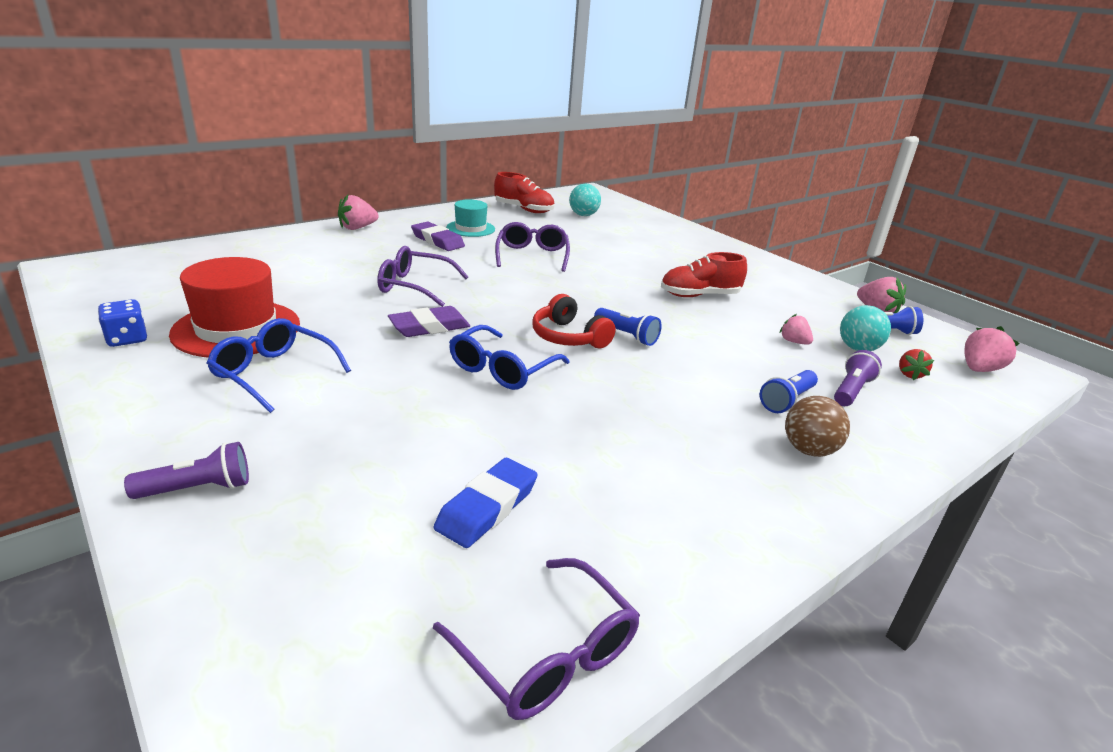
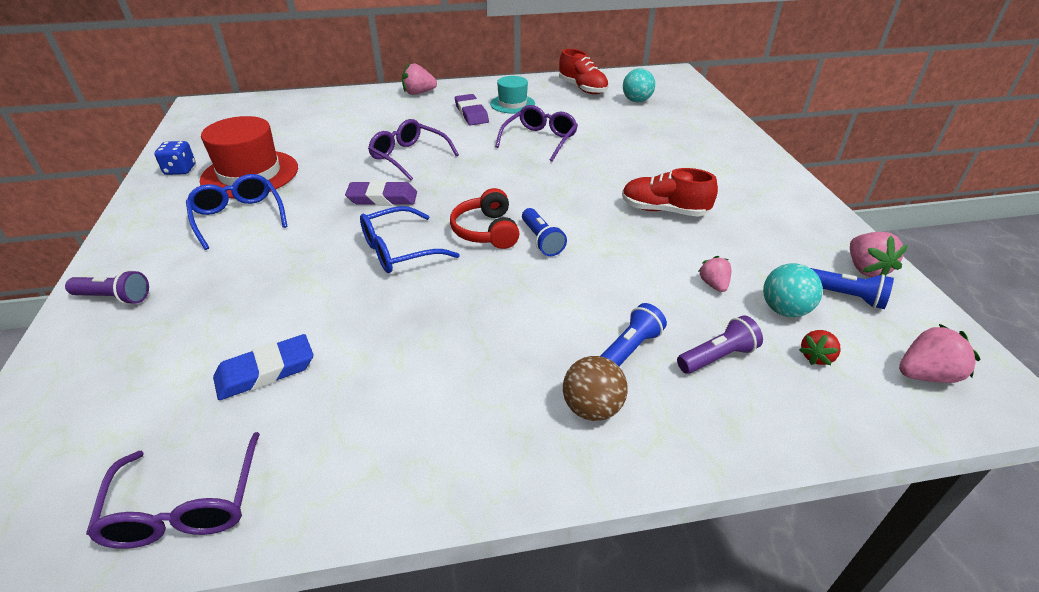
camera: 30 degrees right, 10 degrees up
blue flashlight [760,370,818,413] -> blue flashlight turned 150 degrees clockwise [601,303,667,366]

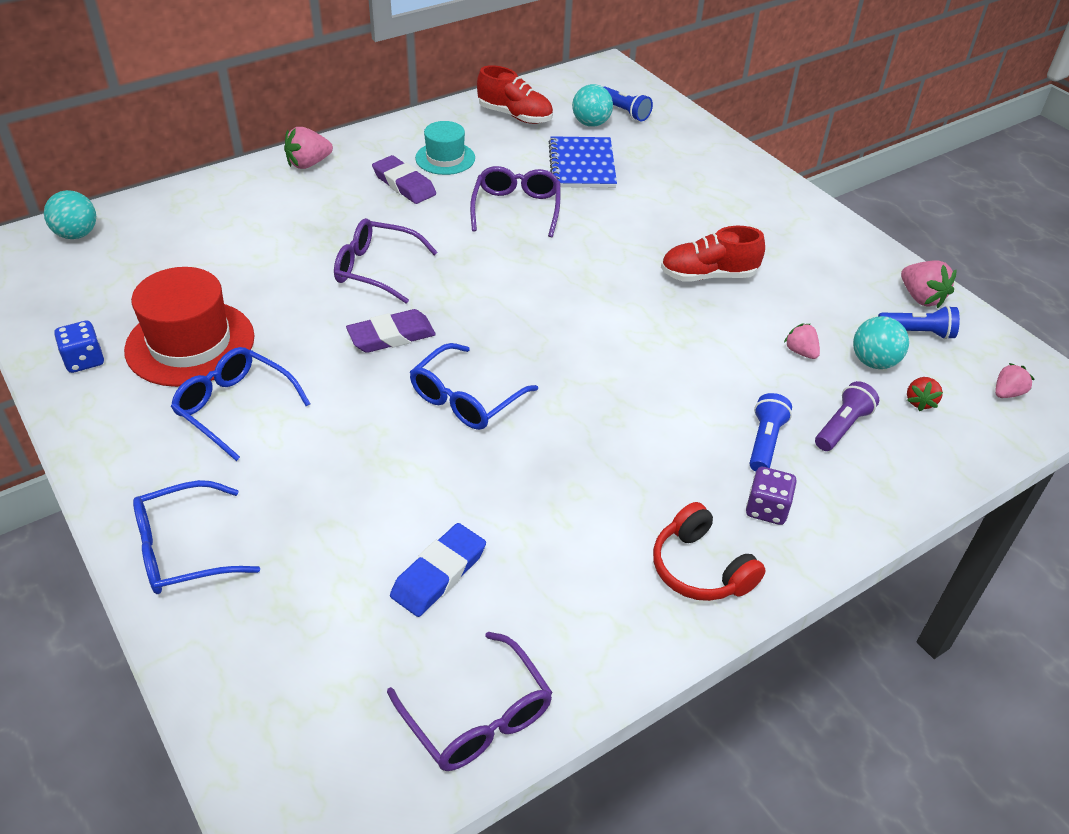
camera: 25 degrees left, 5 degrees up
purple flashlight [65,270,149,305] -> blue glasses [133,480,260,594]
red headphones [450,188,519,249] -> red headphones moved to [653,502,766,601]
blue flashlight [522,208,567,256] -> blue flashlight moved to [604,87,653,121]
brown ball [563,356,628,421] -> purple dice [746,467,797,525]
pink strawberry [899,324,981,383] -> pink strawberry [995,363,1035,398], size x0.65
none -> turquoise ball [44,190,96,239]
none -> blue notebook [548,136,617,188]

